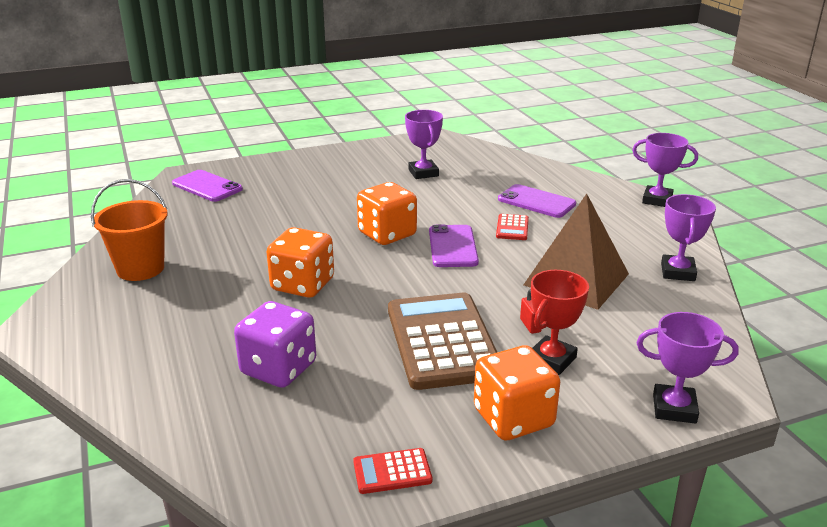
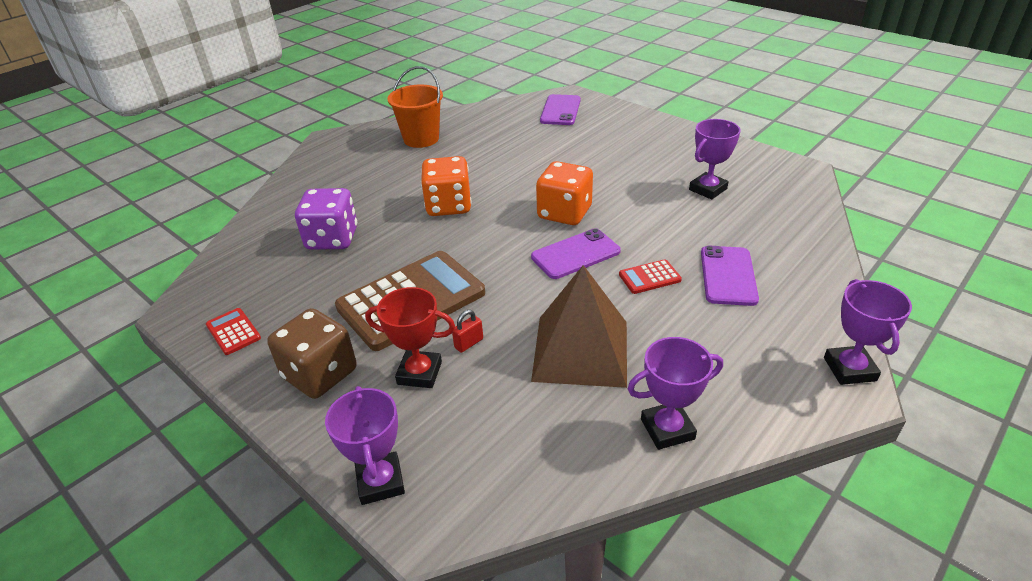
camera: 65 degrees right, 10 degrees up
orange dice [474,345,560,440] -> brown dice [267,308,357,399]

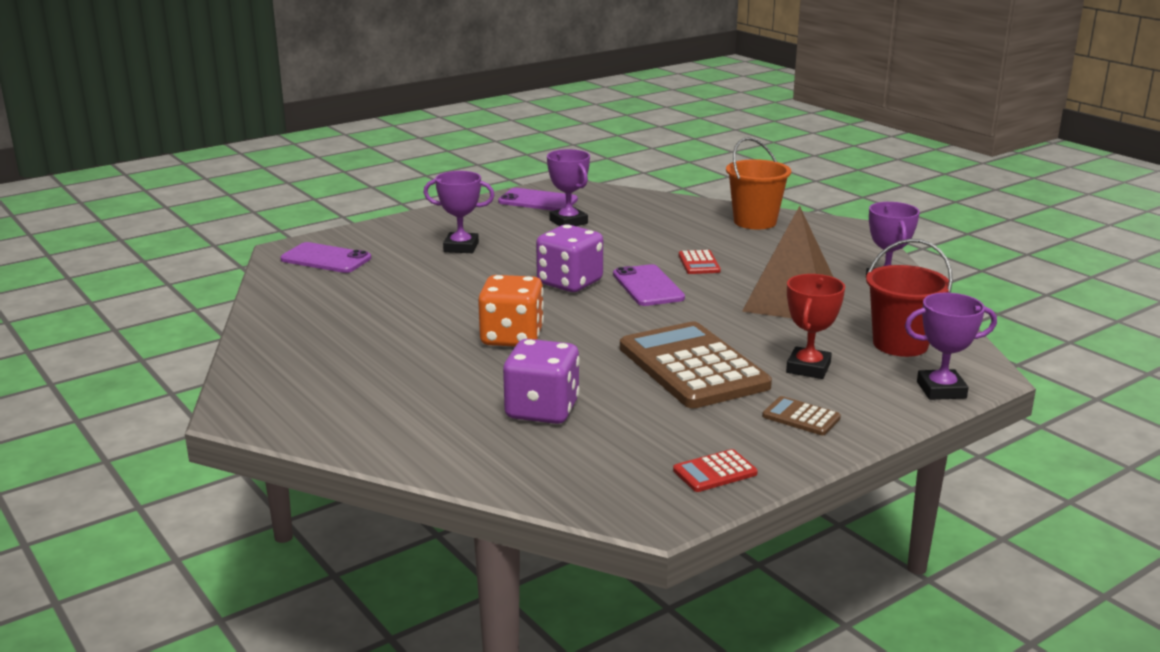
camera: 80 degrees left, 15 degrees down
brown dice [267,308,357,399] -> brown calculator [762,396,841,435]
orange bucket [388,66,443,148] -> orange bucket moved to [726,137,791,230]
red padlock [452,310,483,353] -> none
orange dice [536,161,593,225] -> purple dice [536,225,603,292]
purple phone [701,246,759,306] -> purple phone moved to [498,188,578,211]
purple trophy [824,279,912,385] -> purple trophy moved to [423,171,495,253]
none -> red bucket [866,239,953,357]

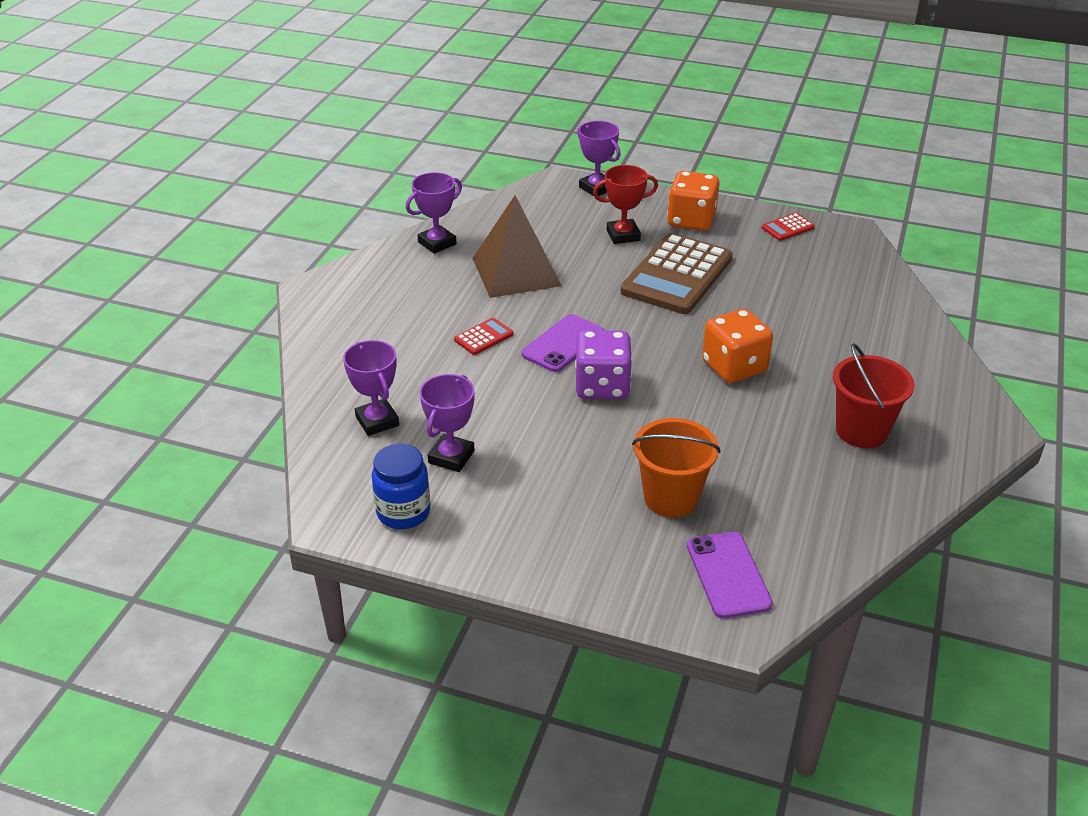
camera: 125 degrees left, 15 degrees up
purple trophy [423,171,495,253] -> purple trophy moved to [343,340,399,436]
purple phone [498,188,578,211] -> blue jar [372,444,430,529]
purple dice [503,339,580,424] -> none
red calculator [673,449,758,492] -> red calculator turned 120 degrees clockwise [762,213,815,241]
orange bucket [726,137,791,230] -> orange bucket moved to [632,418,721,518]
brown calculator [762,396,841,435] -> orange dice [667,171,720,231]
red bucket [866,239,953,357] -> red bucket moved to [833,343,915,448]

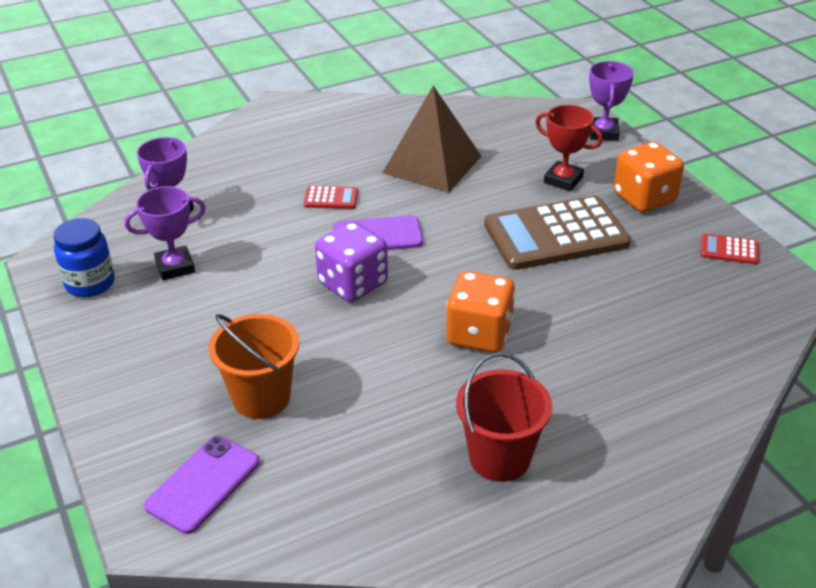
camera: 45 degrees right, 0 degrees up
purple trophy [406,172,462,254] -> none

